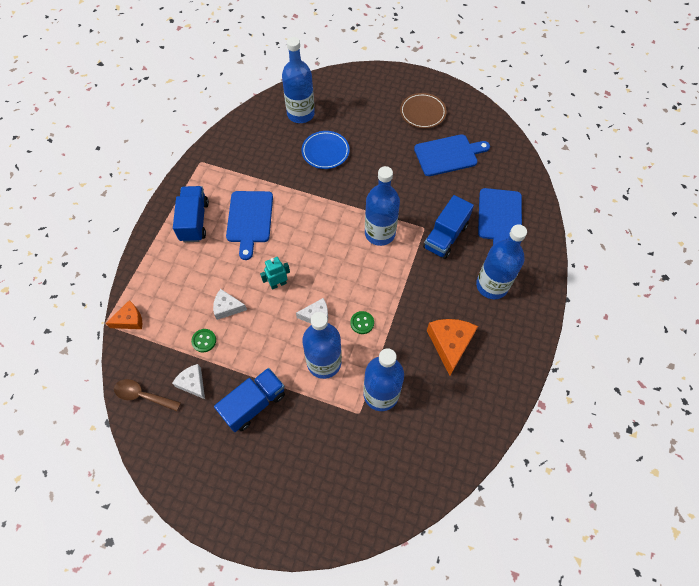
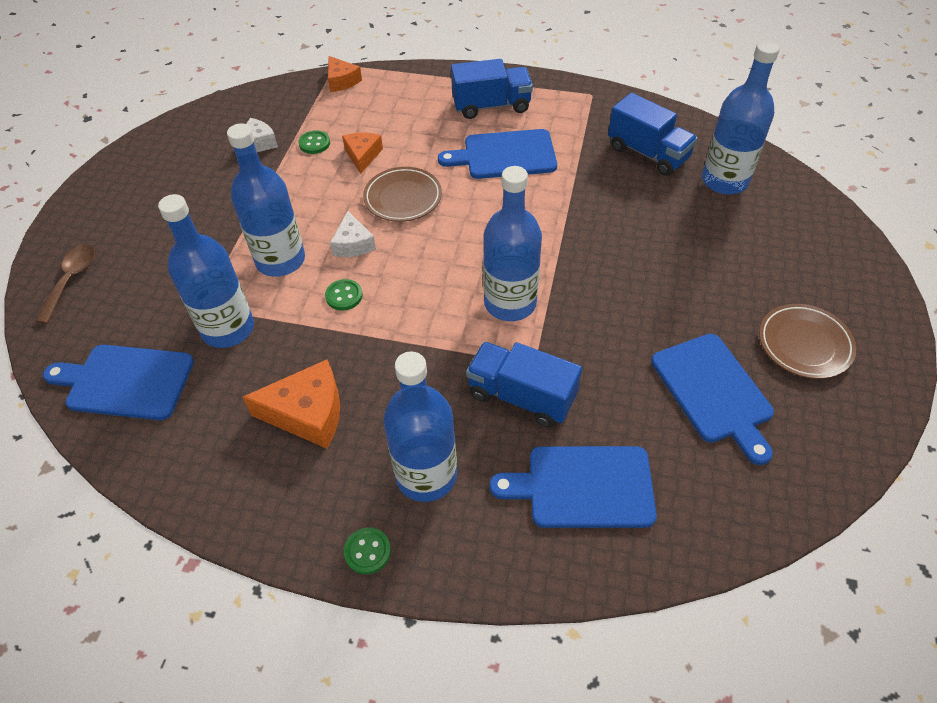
camera: 85 degrees right, 10 degrees down
brown spoon [114,379,181,411] -> brown spoon moved to [36,244,95,324]
white cheese [213,289,247,320] -> orange cheese [342,133,383,174]
blue truck [214,368,285,432] -> blue truck moved to [608,93,698,176]
turquoise robot [260,257,290,290] -> brown plate [363,167,442,222]
blue plate [301,131,350,169] -> none
none -> blue cutting board [43,345,194,420]
none -> green button [344,527,391,574]

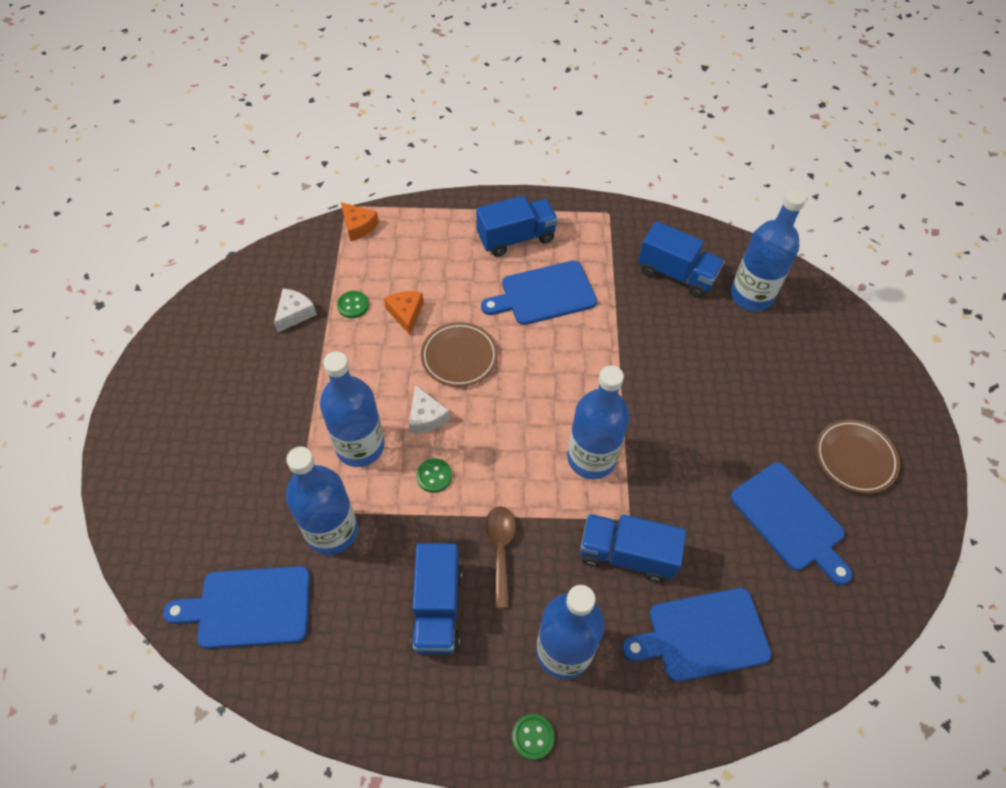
camera: 15 degrees left, 5 degrees up
brown spoon [36,244,95,324] -> brown spoon moved to [485,506,516,608]
orange cheese [243,360,340,449] -> blue truck [410,543,462,655]

